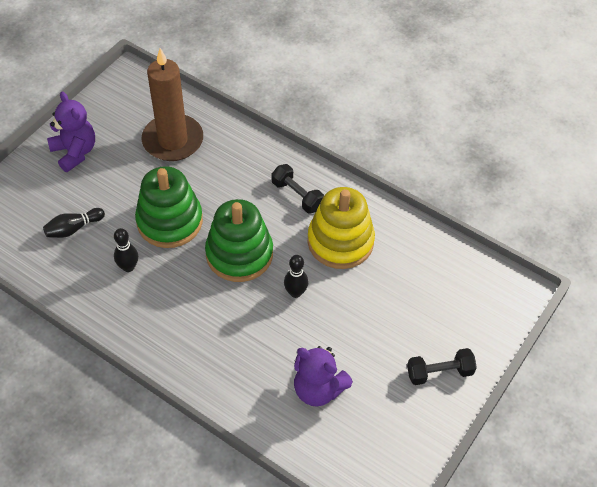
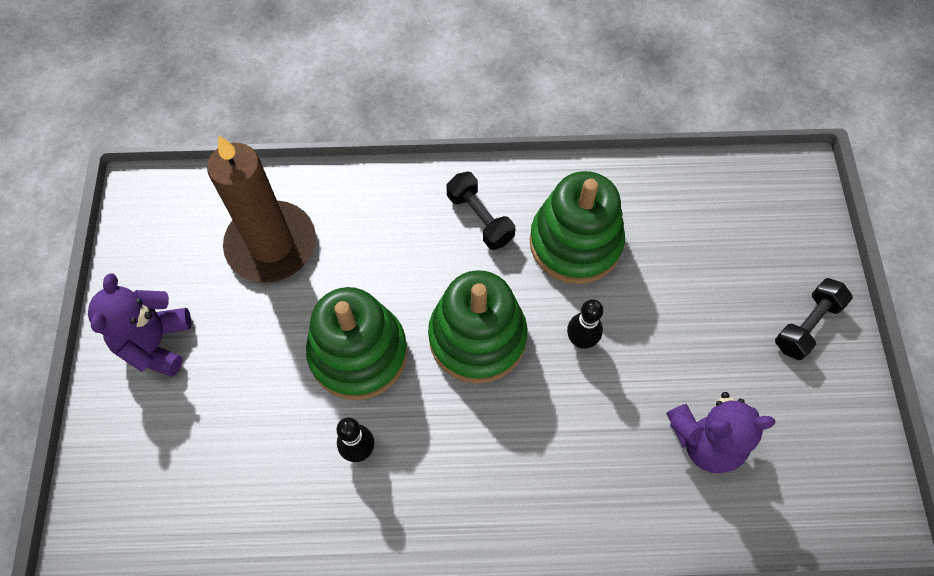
camera: 35 degrees left, 10 degrees up
black bowling pin [43,208,105,238] -> none
purple teddy bear [47,91,95,172] -> purple teddy bear turned 105 degrees counterclockwise [88,273,192,377]
black dumbbell [272,164,324,213] -> black dumbbell turned 45 degrees clockwise [446,172,515,250]
yellow stacking toy [308,187,375,269] -> green stacking toy [530,171,625,284]

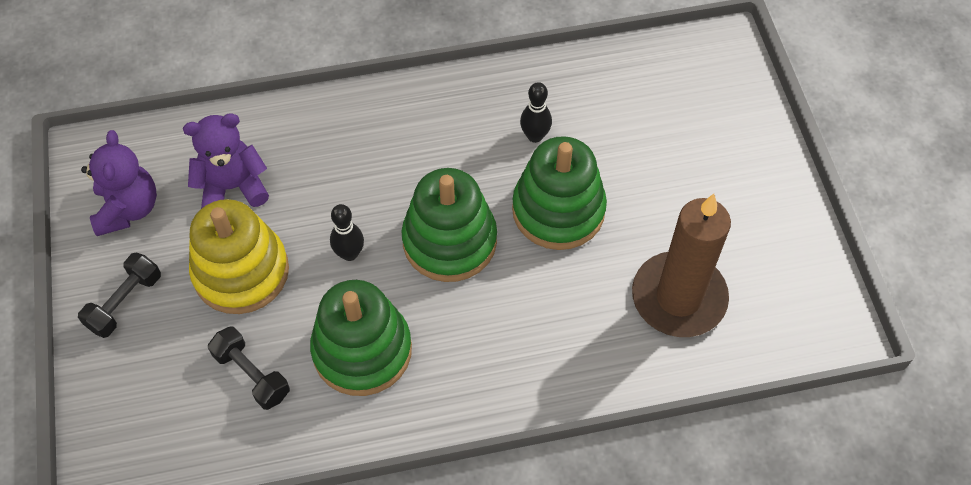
camera: 170 degrees right, 5 degrees down
purple teddy bear [88,273,192,377] -> purple teddy bear moved to [81,130,157,236]
black dumbbell [446,172,515,250] -> black dumbbell moved to [208,327,290,410]
none -> yellow stacking toy [189,199,289,314]

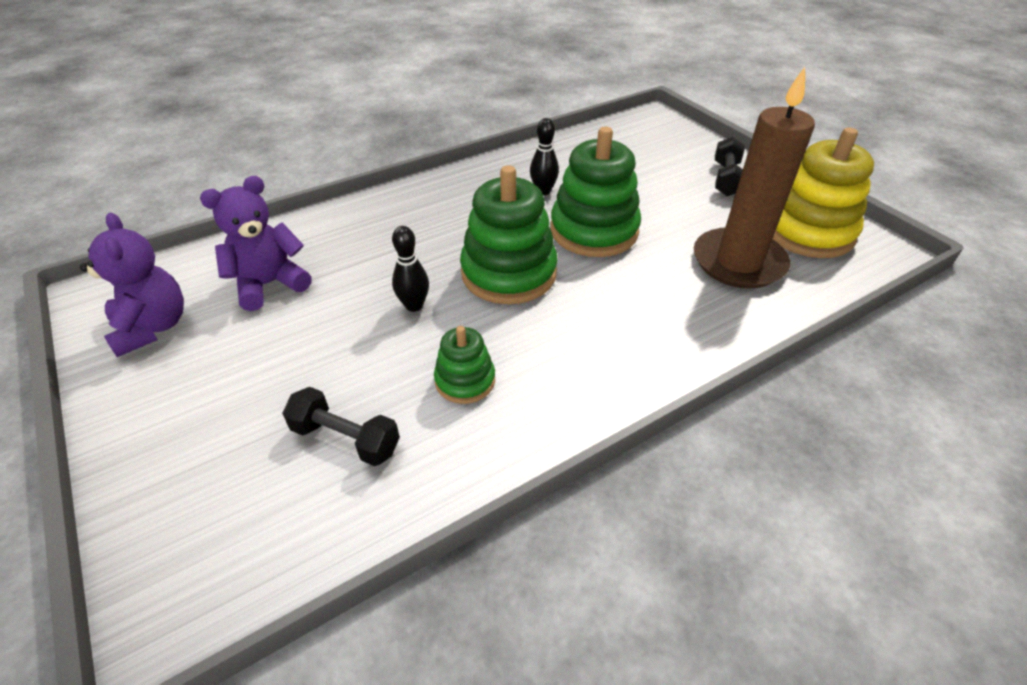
camera: 20 degrees left, 15 degrees down
black dumbbell [78,253,161,338] -> black dumbbell moved to [715,137,745,196]
yellow stacking toy [189,199,289,314] -> yellow stacking toy moved to [773,128,874,258]
green stacking toy [310,280,412,396] -> green stacking toy [434,326,495,404], size x0.53

